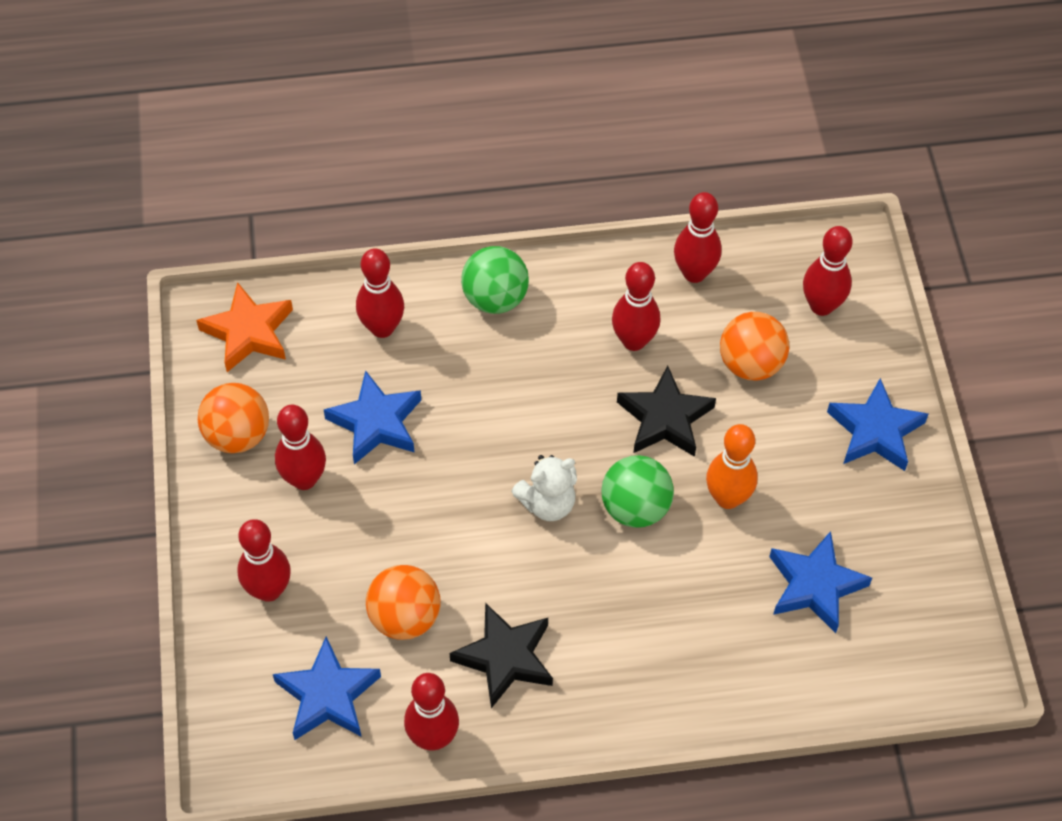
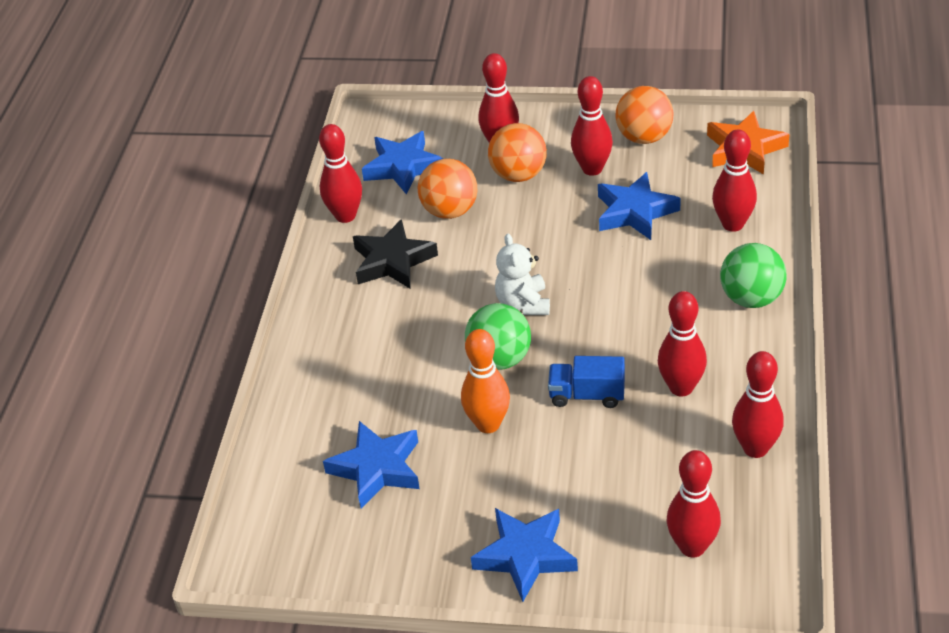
camera: 110 degrees right, 15 degrees down
black star [617,366,716,457] -> blue truck [548,356,625,408]
orange ball [720,312,789,381] -> orange ball moved to [488,123,547,182]

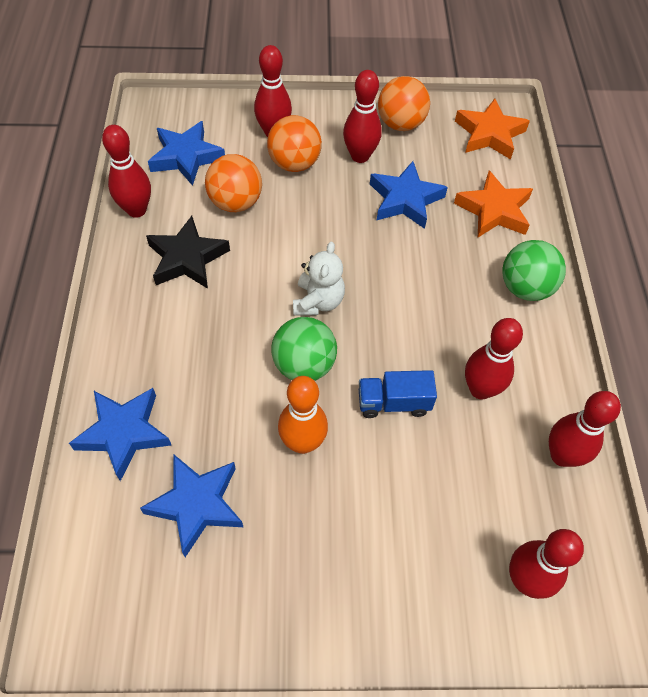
camera: 15 degrees left, 15 degrees up
blue star [471,508,578,602] -> blue star moved to [69,388,171,481]
white teddy bear [495,234,550,315] -> white teddy bear turned 150 degrees counterclockwise [293,242,345,316]
red bowling pin [712,130,757,232] -> orange star [454,170,533,237]

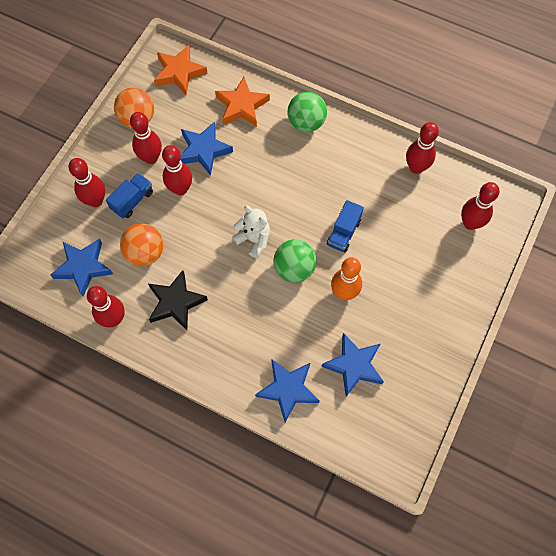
camera: 60 degrees left, 10 degrees up
orange ball [267,115,322,172] -> blue truck [106,173,153,218]
red bowling pin [465,318,523,399] -> red bowling pin moved to [162,145,192,195]

